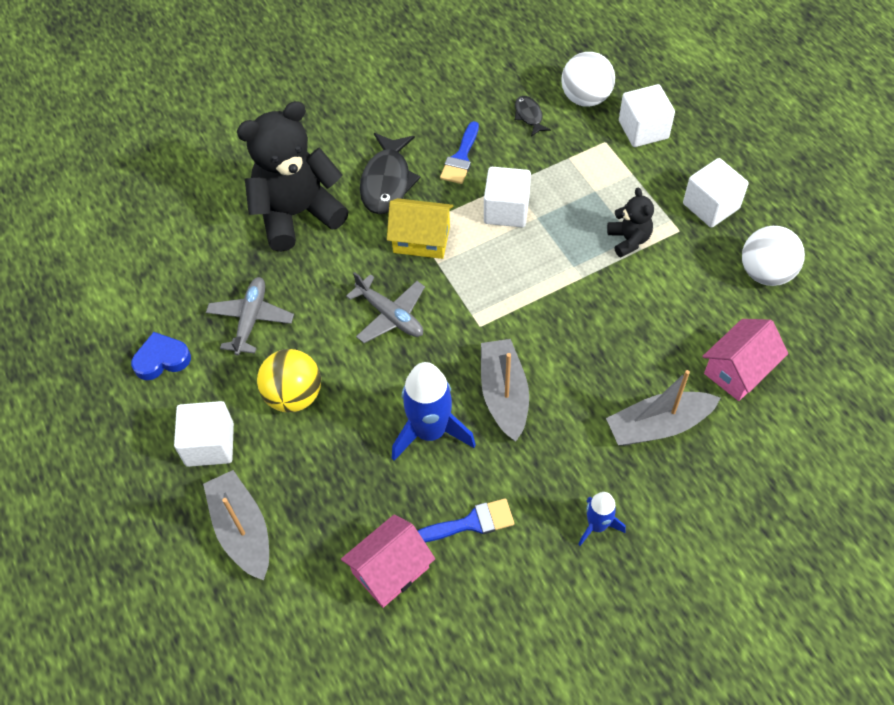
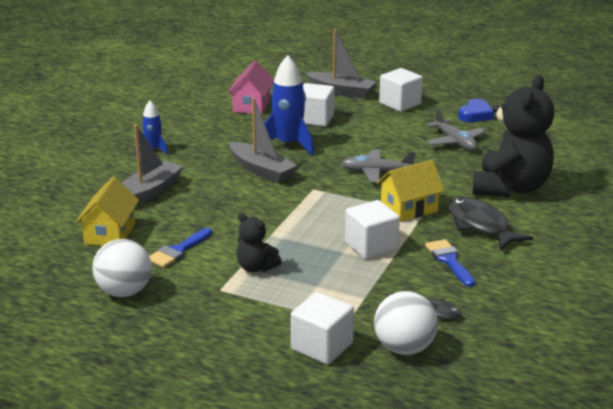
camera: 140 degrees right, 30 degrees down
yellow ball [257,349,321,412] -> none
blue brush [418,498,514,542] -> blue brush moved to [149,228,212,268]
white cube [683,158,749,228] -> white cube moved to [303,83,334,127]
pink house [702,319,788,401] -> yellow house [75,177,139,246]

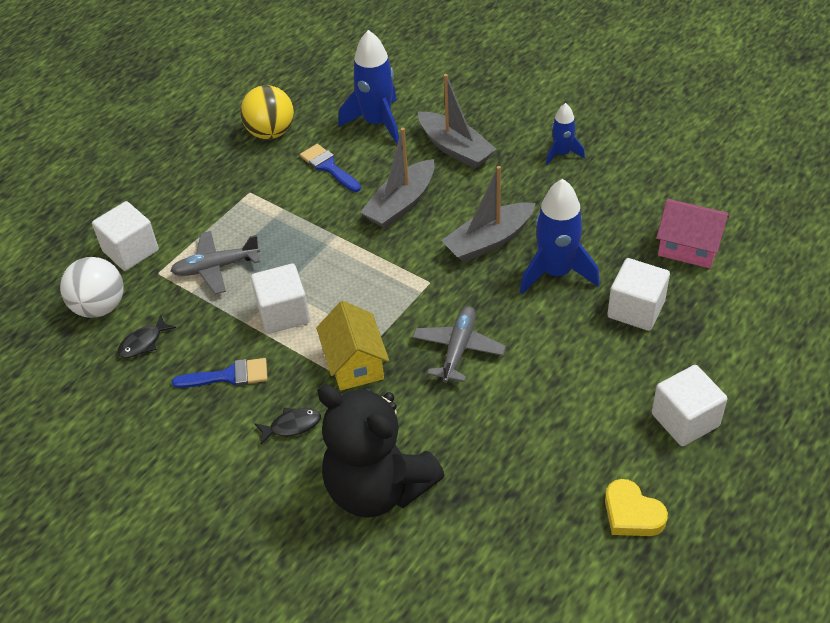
camera: 105 degrees right, 20 degrees up
yellow house [75,177,139,246] -> blue rocket [338,30,399,144]
white ball [92,239,152,297] -> yellow ball [240,85,294,139]
black teddy bear [236,213,282,272] -> none
grey boat [305,29,376,98] -> grey boat moved to [360,128,435,229]
grey plane [426,108,486,151] -> grey plane moved to [170,231,260,294]
black fish [448,197,533,251] -> black fish [254,408,321,445], size x0.52
blue heart [458,99,494,122] -> yellow heart [605,479,668,536]

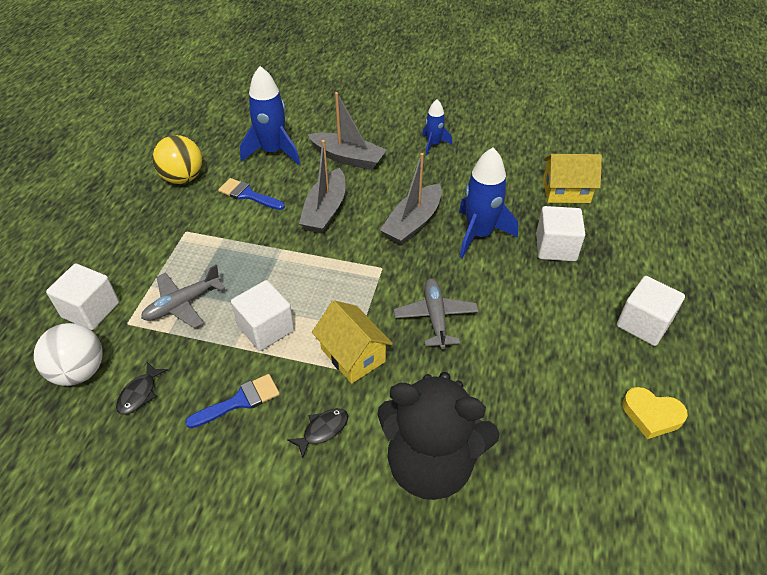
camera: 25 degrees left, 0 degrees up
pink house [656,199,729,268] -> yellow house [543,154,602,203]

